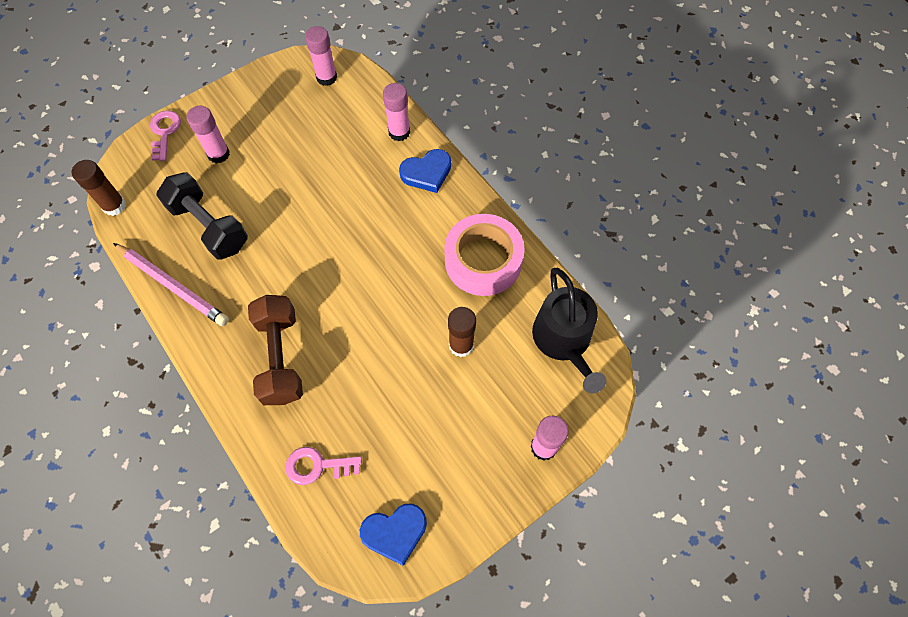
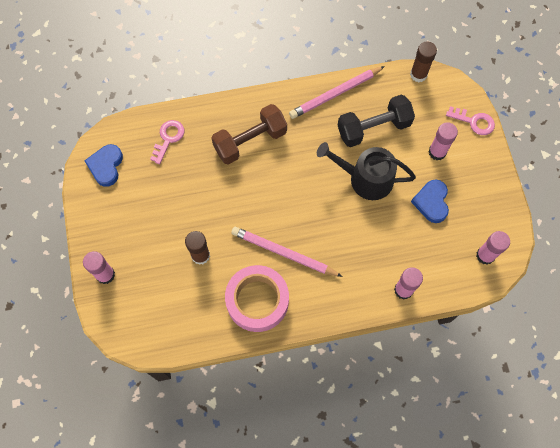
camera: 115 degrees right, 5 degrees up
brown dumbbell [248,295,303,405] -> brown dumbbell turned 45 degrees counterclockwise [212,104,287,164]
blue heart [399,149,451,193] -> blue heart moved to [411,179,449,223]
black watering can [532,268,607,393] -> black watering can moved to [317,142,416,200]
none -> pink pencil [231,227,343,277]

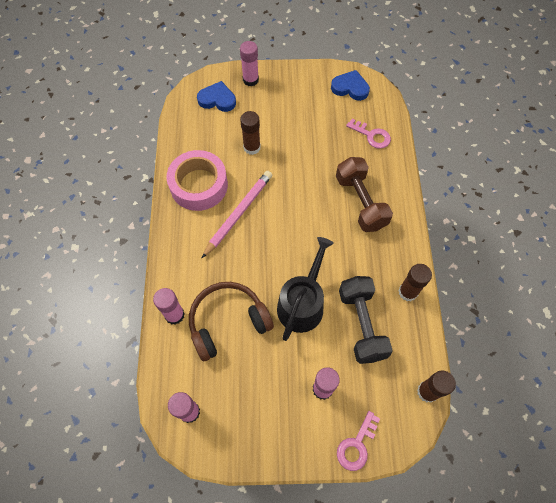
camera: 100 degrees right, 5 degrees down
pink pencil [289,66,385,119] -> brown glue stick [398,264,432,301]
blue heart [411,179,449,223] -> blue heart moved to [197,81,236,112]
none -> brown headphones [189,282,274,361]

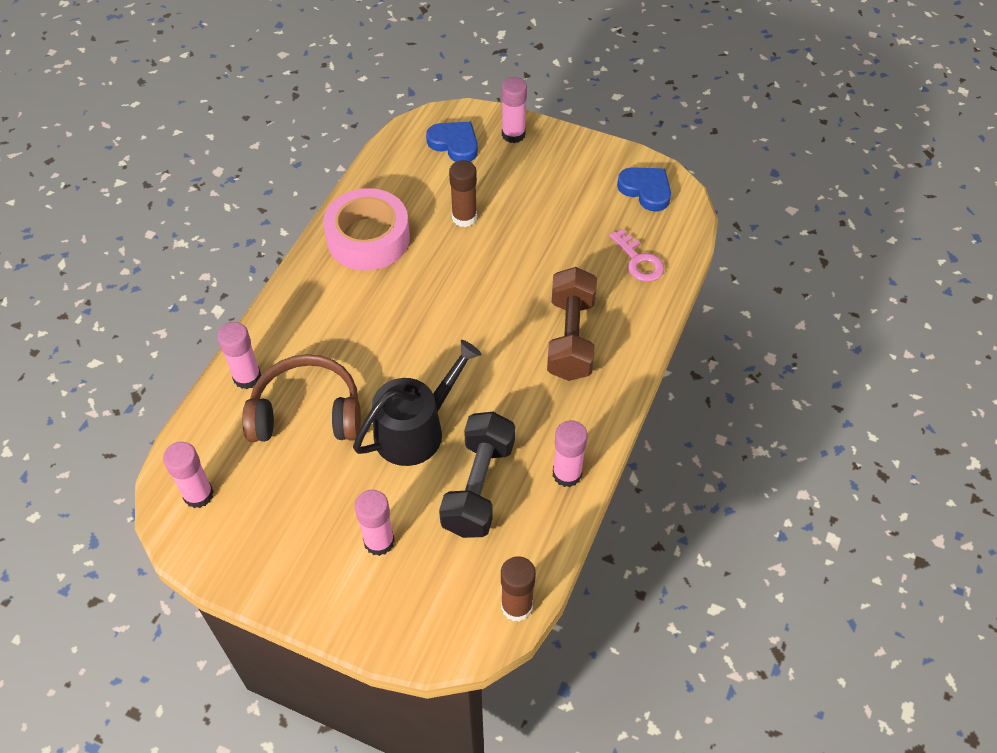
camera: 25 degrees right, 10 degrees down
pink pencil [202,171,272,258] -> none
pink key [337,411,380,471] -> none
brown glue stick [398,264,432,301] -> pink glue stick [553,420,588,487]

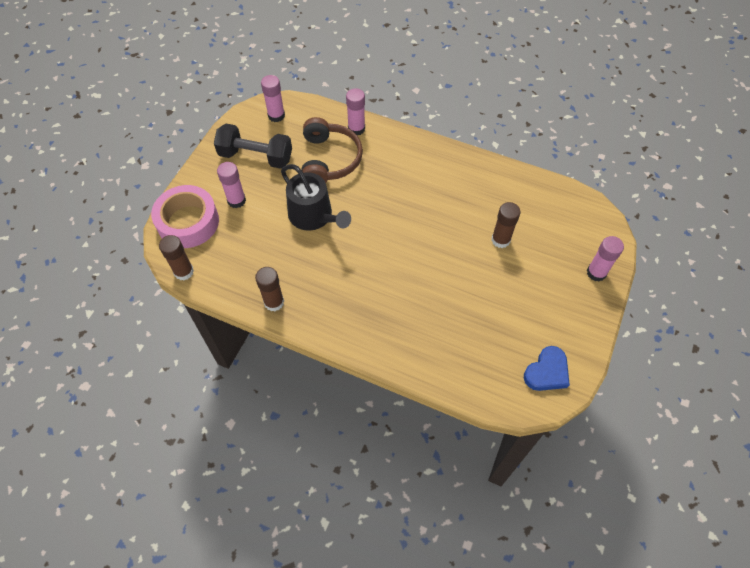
camera: 90 degrees right, 5 degrees up
pink tape [323,188,410,270] -> pink tape moved to [151,185,219,248]
blue heart [426,122,478,162] -> none
black dumbbell [439,412,515,538] -> black dumbbell moved to [214,124,292,169]
brown dumbbell [547,267,597,381] -> none
pink glue stick [553,420,588,487] -> brown glue stick [255,267,284,311]
pink key [610,229,664,282] -> none

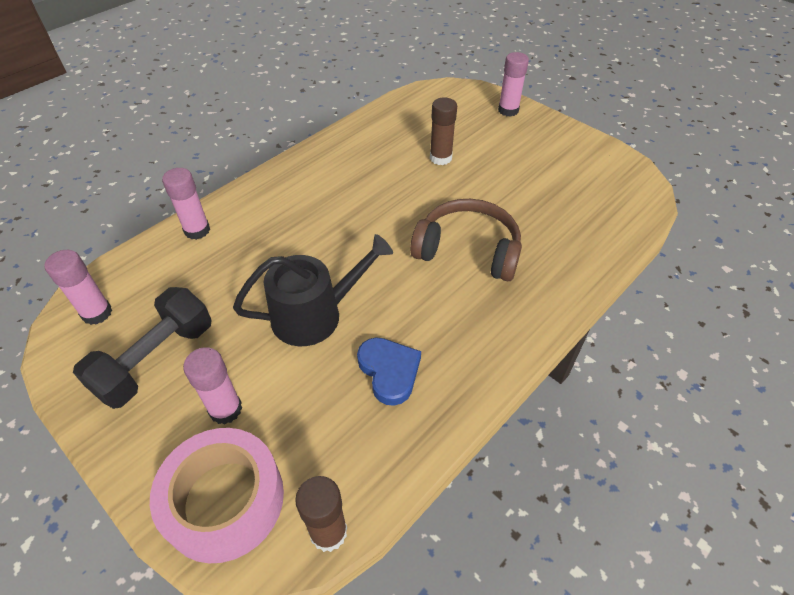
camera: 70 degrees left, 10 degrees down
brown glue stick [255,267,284,311] -> none
brown headphones [302,117,363,183] -> brown headphones moved to [410,199,522,282]
blue heart [524,346,570,391] -> blue heart moved to [357,338,421,406]

